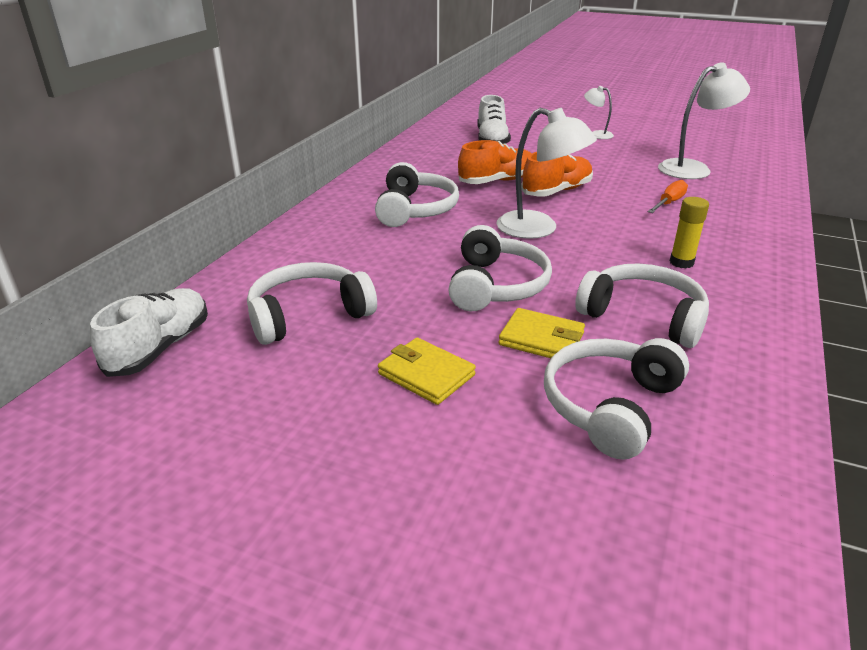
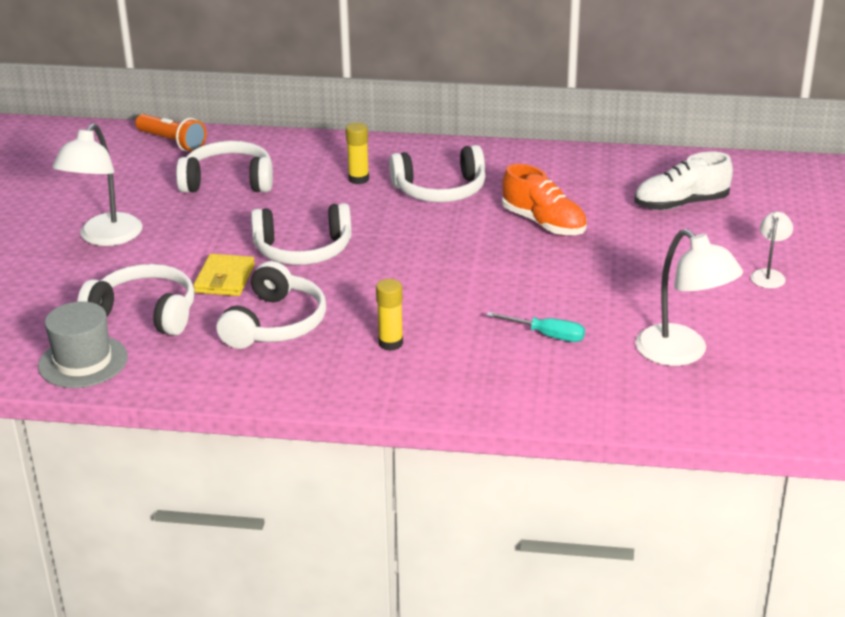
camera: 75 degrees right, 0 degrees up
white shoe [90,288,208,377] -> orange flashlight [135,114,206,151]
white headphones [247,262,377,345] -> white headphones turned 45 degrees counterclockwise [176,141,273,193]
yellow wallet [378,338,476,405] -> none
white lamp [496,108,597,239] -> white lamp moved to [52,123,142,246]
orange shoe [521,152,593,197] -> none
orange screwdriver [648,180,688,213] -> turquoise screwdriver [486,312,585,342]
none -> grey hat [38,301,128,388]
none -> yellow glue stick [346,122,369,184]

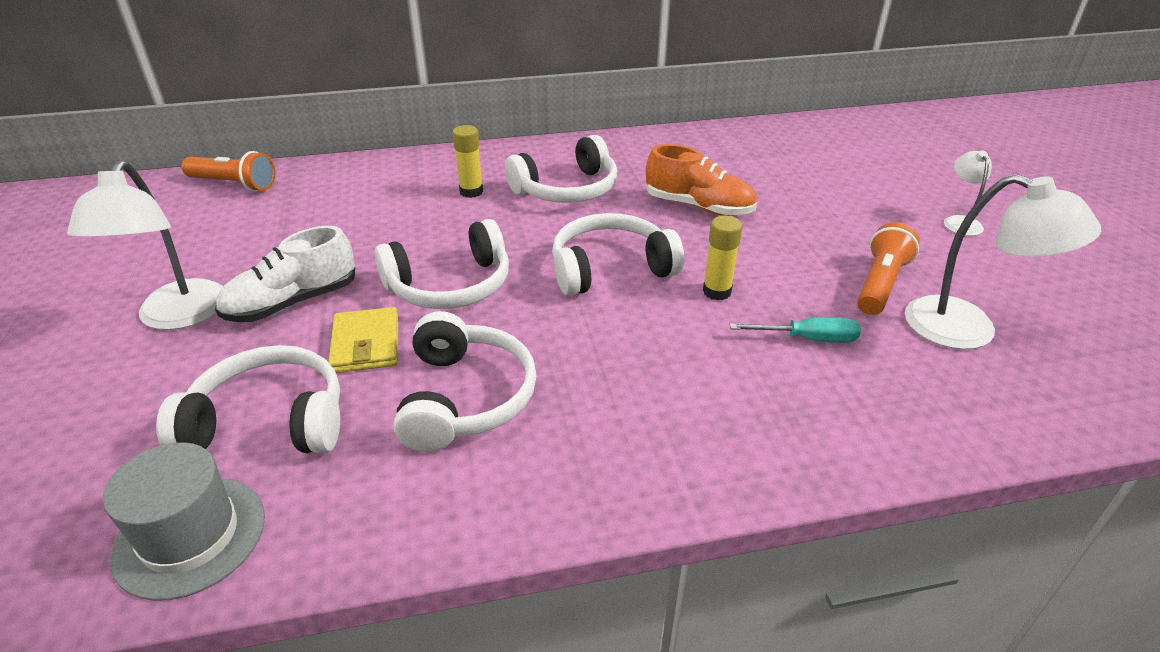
camera: 20 degrees left, 5 degrees up
white headphones [176,141,273,193] -> white headphones moved to [552,213,684,296]
yellow glue stick [376,279,403,351] -> yellow glue stick moved to [703,216,743,300]
white shoe [634,152,733,210] -> white shoe moved to [215,226,355,322]
none -> orange flashlight [857,222,920,315]

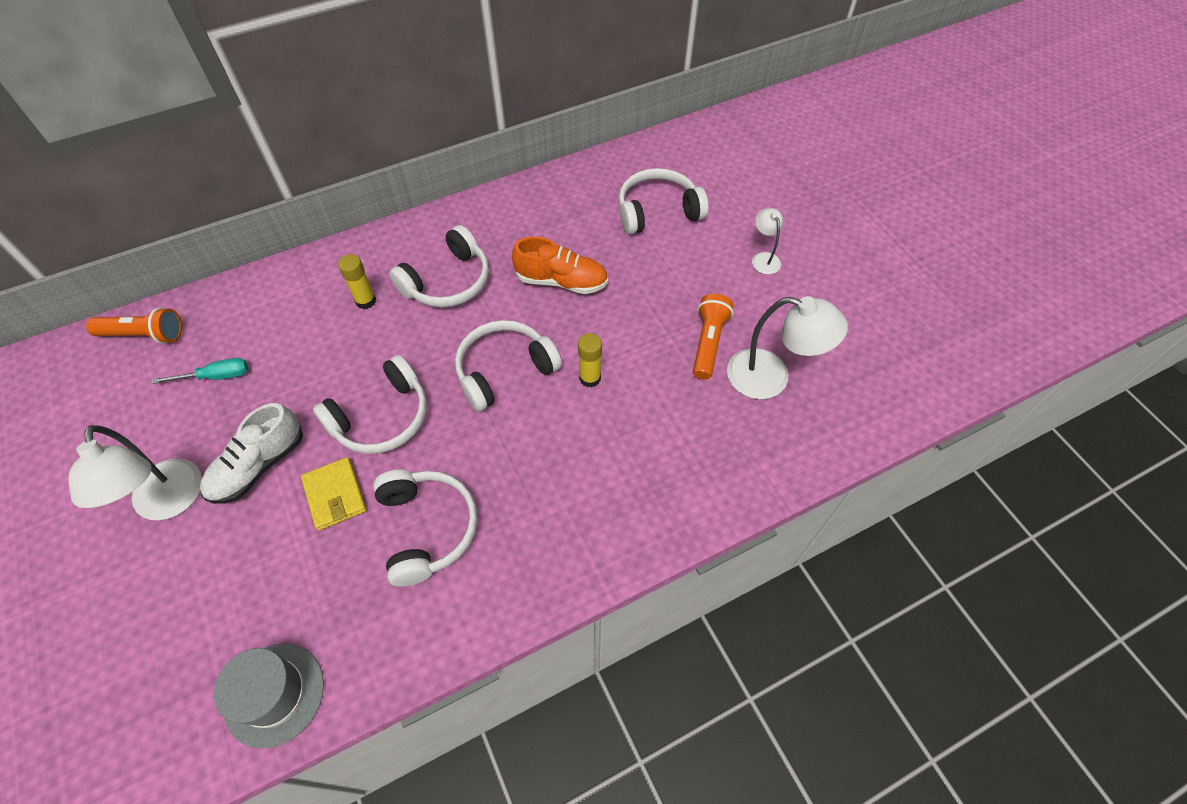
camera: 15 degrees left, 20 degrees up
white headphones [156,345,340,453] -> white headphones moved to [619,168,709,235]
turquoise screwdriver [730,317,861,343] -> turquoise screwdriver moved to [152,358,248,384]

